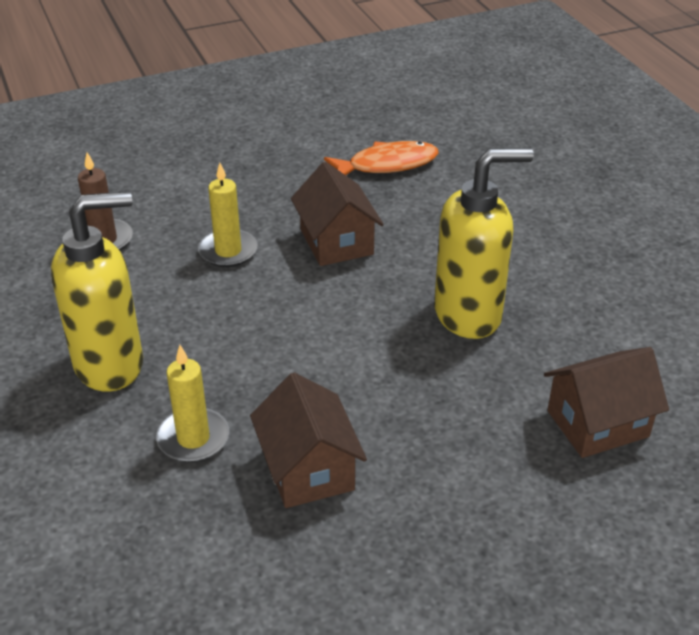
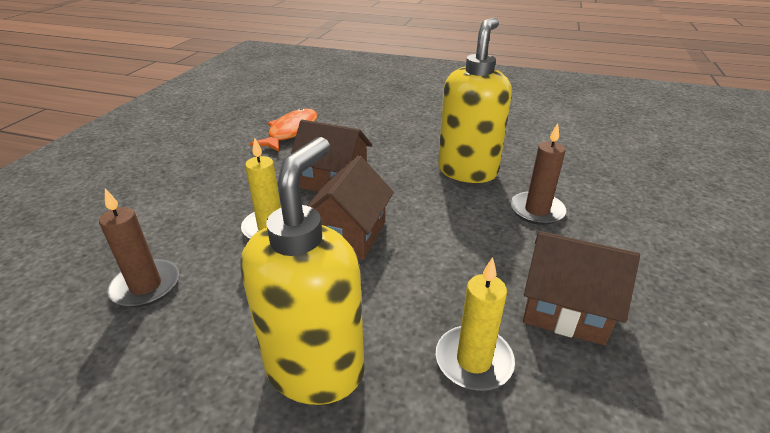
camera: 50 degrees left, 5 degrees down
brown house [544,347,669,458] -> brown house moved to [307,155,394,260]
none -> brown candle [511,123,567,225]

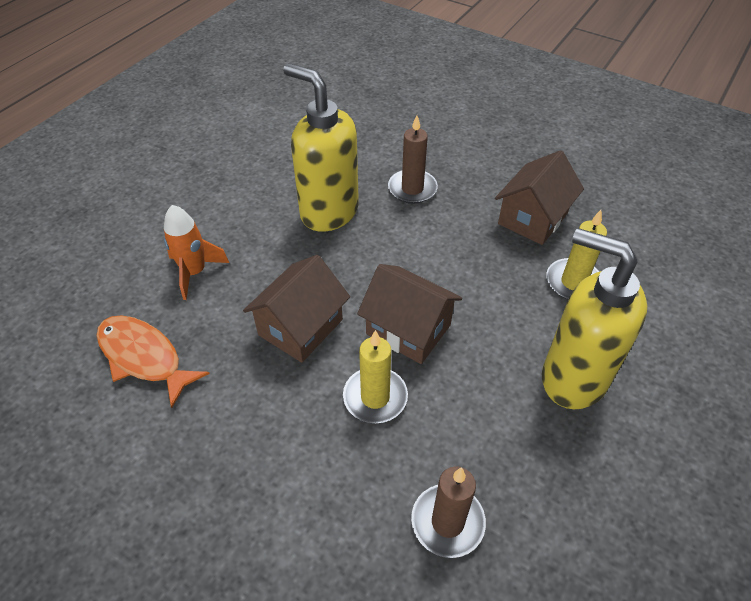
camera: 75 degrees left, 15 degrees up
none -> orange rocket [164,205,229,300]

